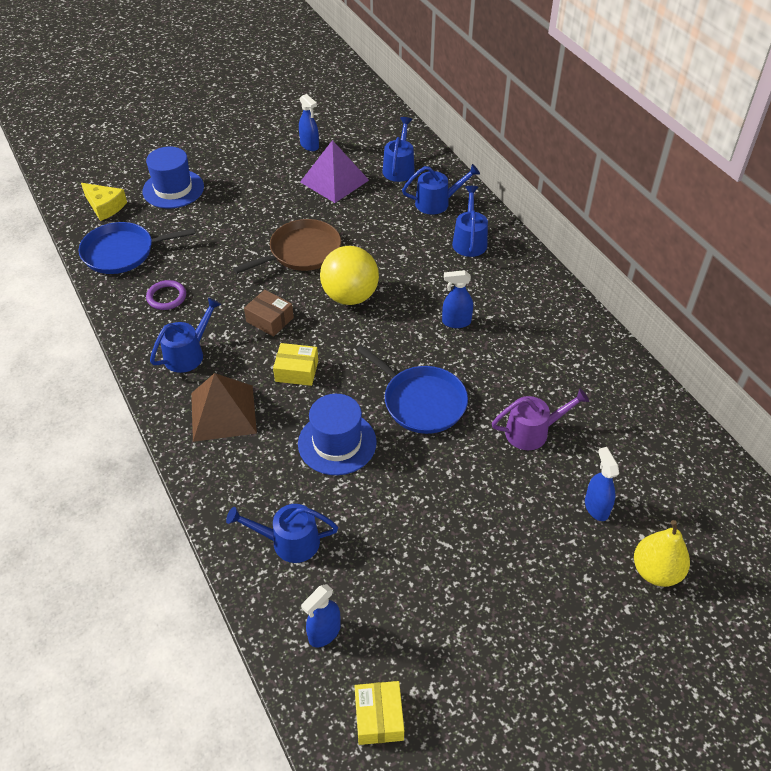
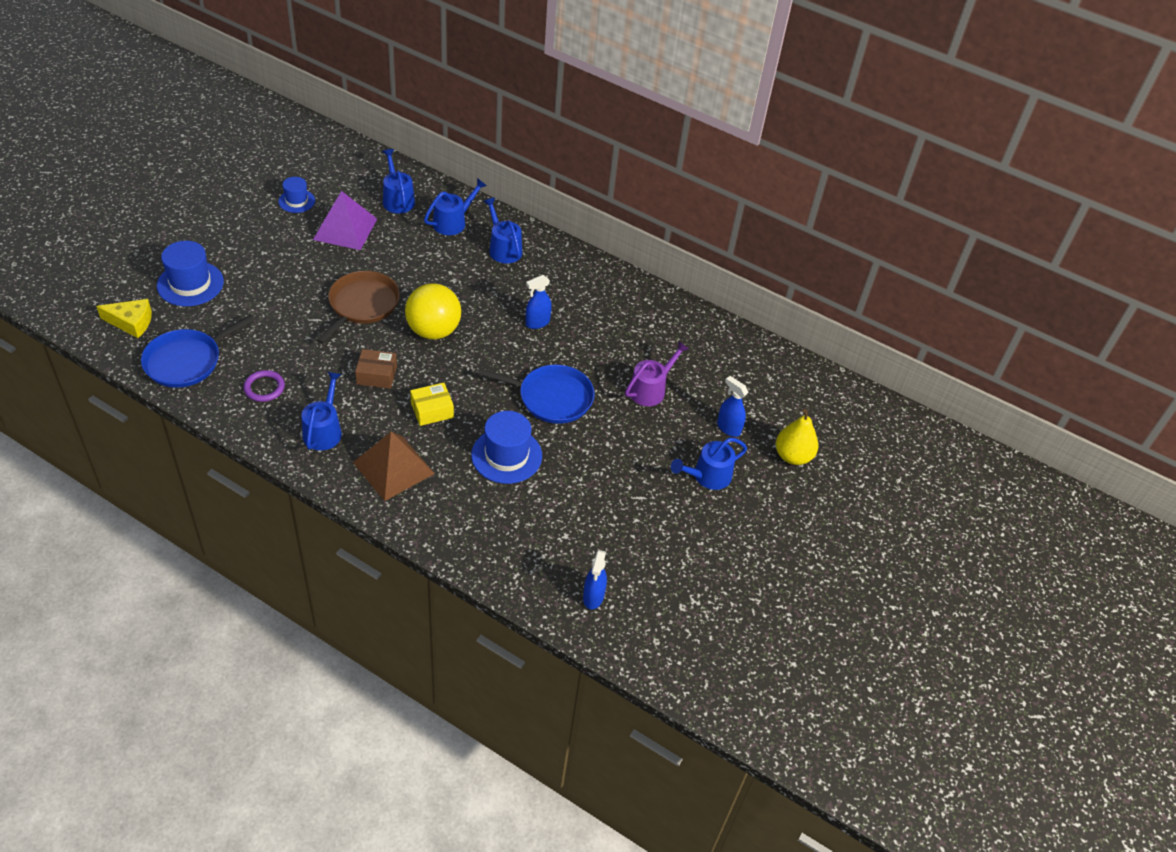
camera: 35 degrees left, 0 degrees up
blue watering can [226,504,338,563] -> blue watering can moved to [671,438,747,490]
blue spray bottle [299,94,319,151] -> blue hat [278,177,315,213]
yellow box [354,681,404,745] -> none

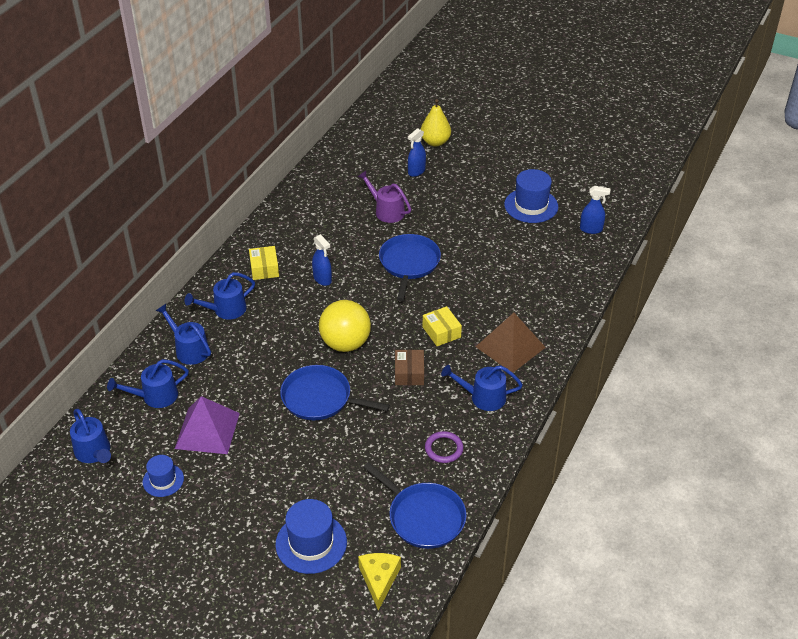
camera: 90 degrees left, 5 degrees down
brown pan [317,271,400,344] -> blue pan [280,365,390,420]
blue hat [471,411,542,484] -> blue hat moved to [504,169,558,223]
blue watering can [671,438,747,490] -> blue watering can moved to [70,409,111,463]
none -> yellow box [249,246,279,280]

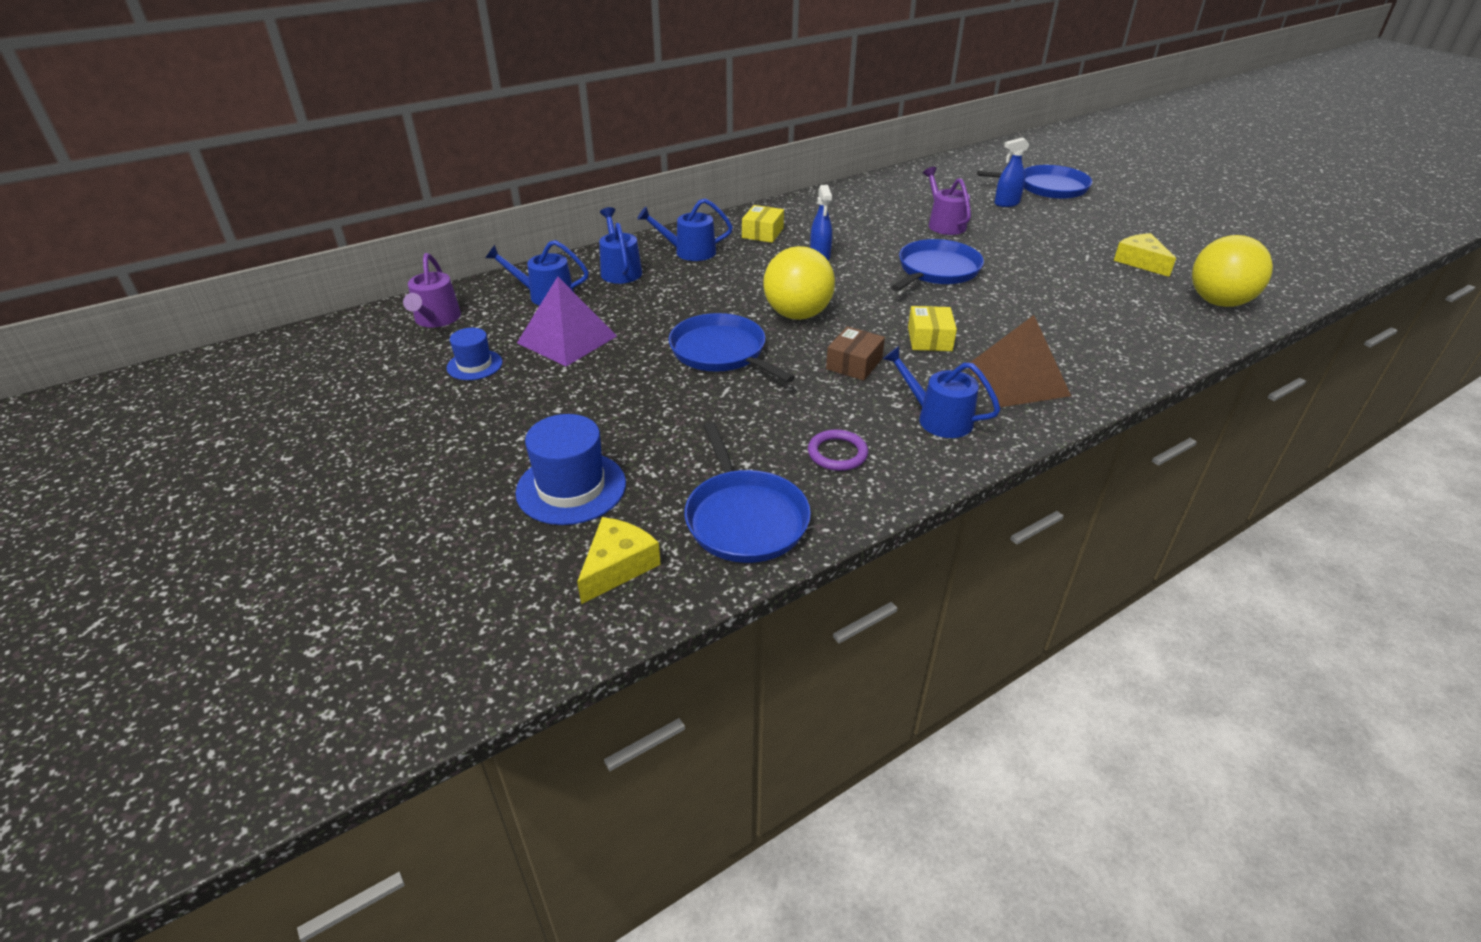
camera: 30 degrees right, 5 degrees down
blue watering can [70,409,111,463] -> purple watering can [403,253,461,328]
yellow pear [420,99,451,147] -> blue pan [977,165,1092,199]
blue hat [504,169,558,223] -> yellow cheese [1114,233,1176,277]
blue spray bottle [580,186,610,234] -> yellow ball [1192,235,1273,307]

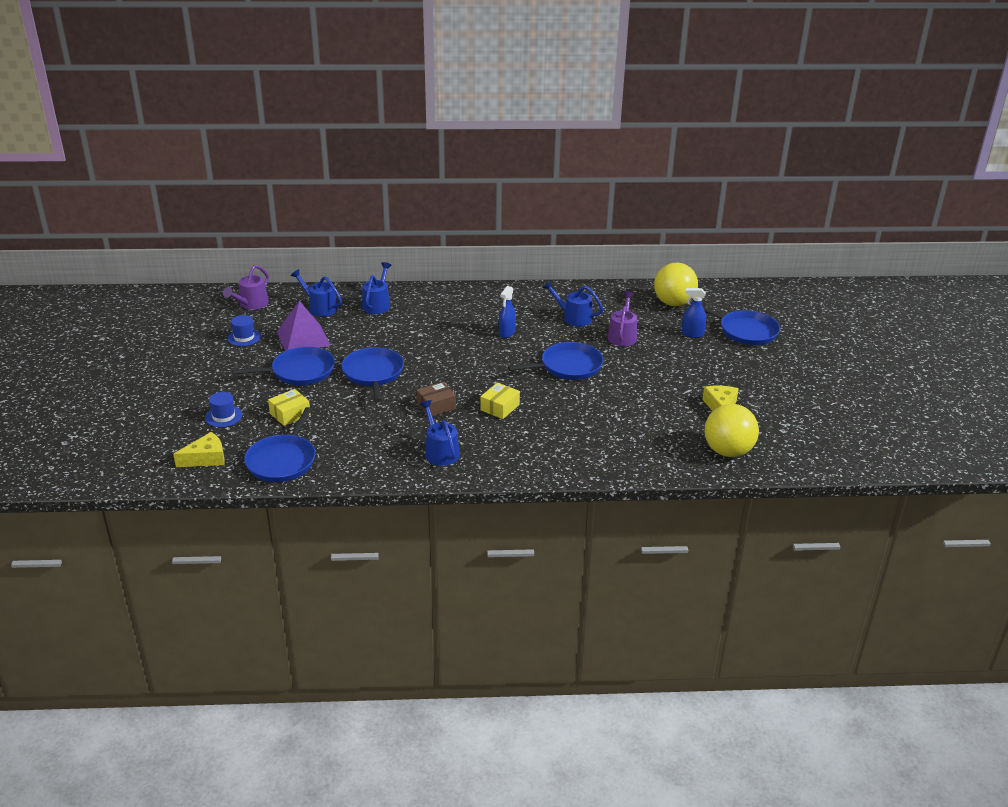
camera: 30 degrees right, 5 degrees down
blue hat [515,414,626,525] -> blue hat [205,392,242,427], size x0.60
blue watering can [637,198,733,261] -> blue watering can moved to [543,280,604,327]
yellow box [742,205,784,243] -> yellow box moved to [268,389,311,426]
yellow ball [763,246,835,320] -> yellow ball moved to [654,263,698,306]
purple ring [808,429,868,471] -> none
brown pyramid [968,315,1071,407] -> none
none -> blue pan [232,347,335,385]

